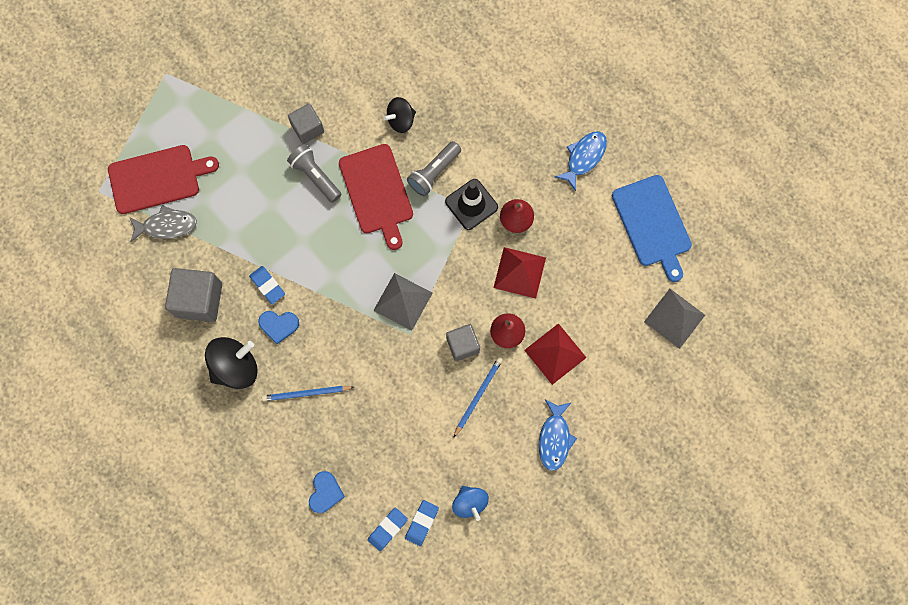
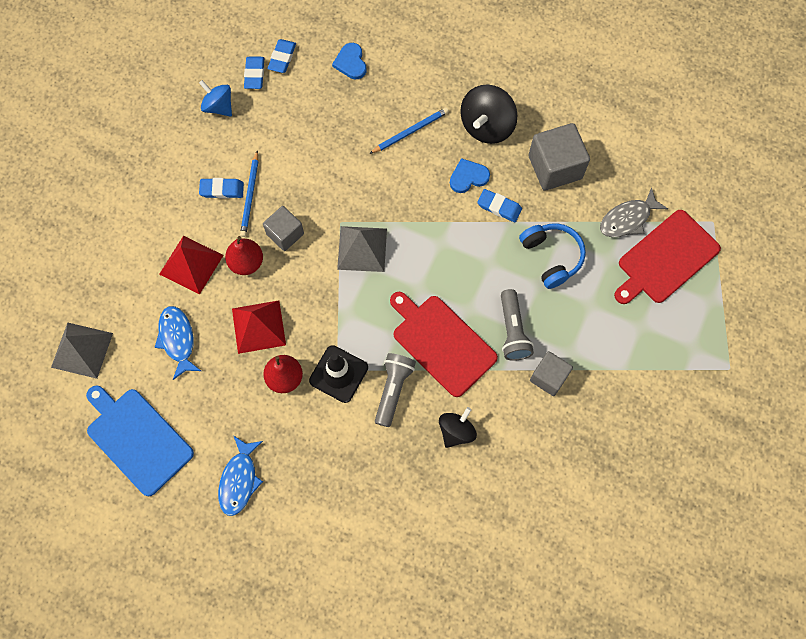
camera: 155 degrees right, 5 degrees down
grey flashlight [287,144,341,203] -> grey flashlight turned 60 degrees clockwise [501,289,534,361]
blue fish [539,399,577,471] -> blue fish moved to [155,306,201,380]
none -> blue eraser [199,178,244,199]
none -> blue headphones [519,223,586,289]

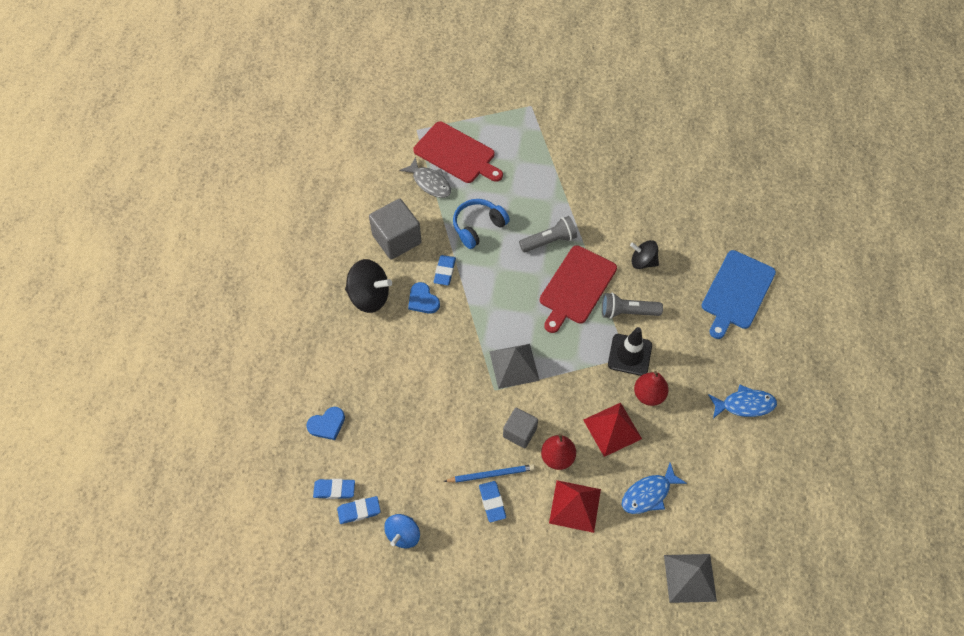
camera: 105 degrees left, 10 degrees down
blue cutting board [86,385,194,496] -> blue cutting board moved to [701,250,776,339]
blue pencil [369,107,449,154] -> none
grey cube [530,351,573,396] -> none

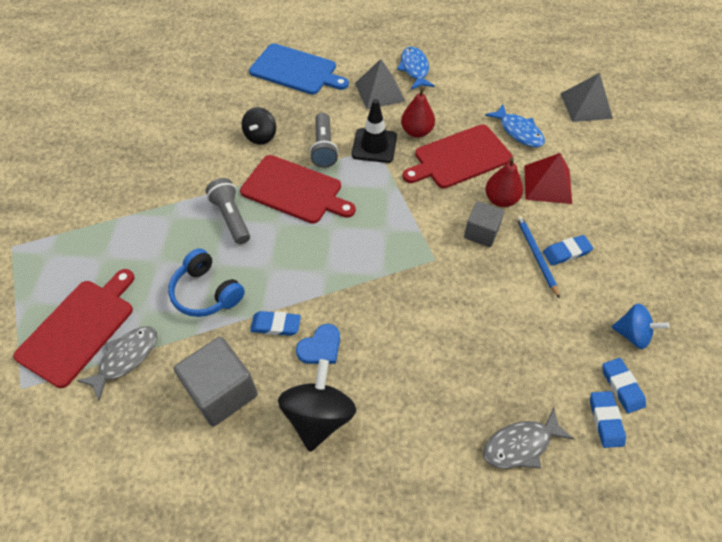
camera: 95 degrees left, 5 degrees down
blue heart [306,407,345,440] -> grey fish [483,408,574,469]
grey pyramid [489,344,540,389] -> grey pyramid moved to [355,59,405,109]
red pyramid [583,403,642,457] -> red cutting board [402,124,513,189]

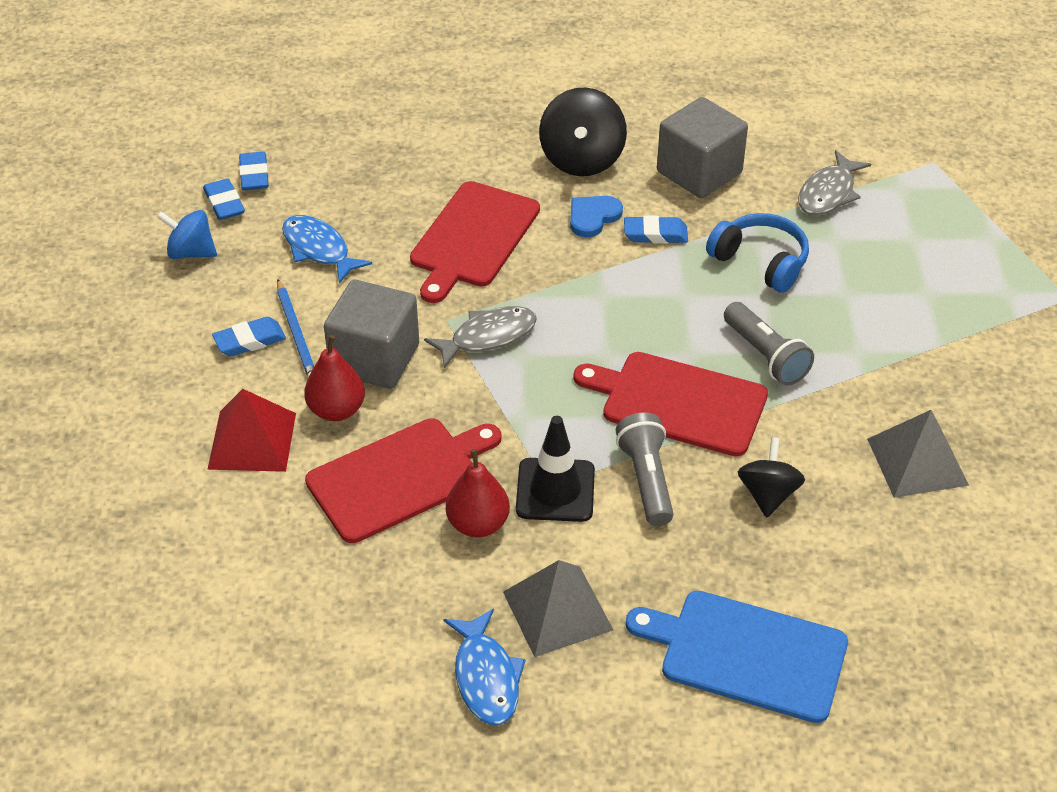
camera: 175 degrees right, 10 degrees down
red cutting board [13,269,135,388] -> red cutting board moved to [410,181,540,303]
grey cube [464,201,504,247] -> grey cube [324,280,419,389], size x1.59
grey fish [483,408,574,469] -> grey fish moved to [424,306,537,368]
blue fish [485,104,545,147] -> blue fish moved to [282,215,372,284]
grey pyramid [560,73,613,122] -> grey pyramid moved to [867,410,969,498]

